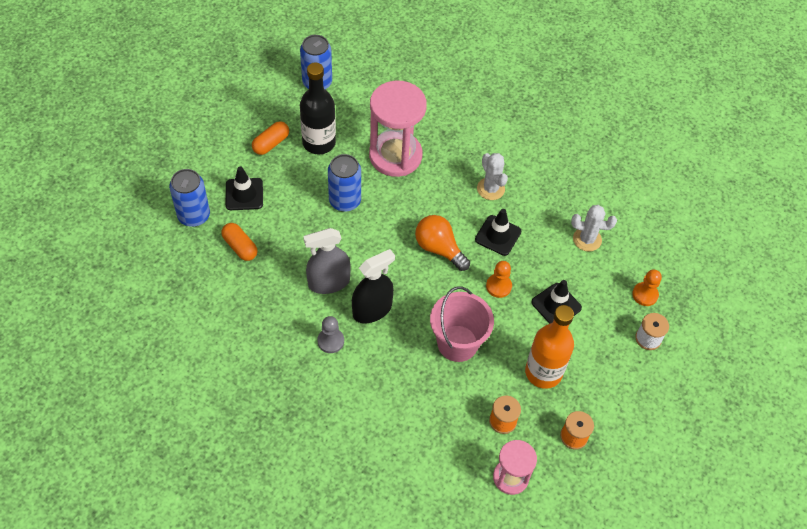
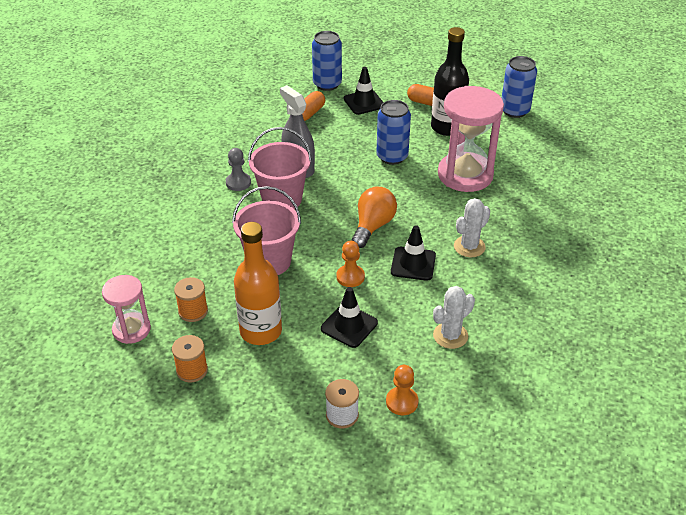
camera: 75 degrees right, 15 degrees down
black spray bottle [352,249,395,323] -> pink bucket [248,127,312,209]
white cactus [571,205,617,252] -> white cactus turned 60 degrees clockwise [433,286,475,349]

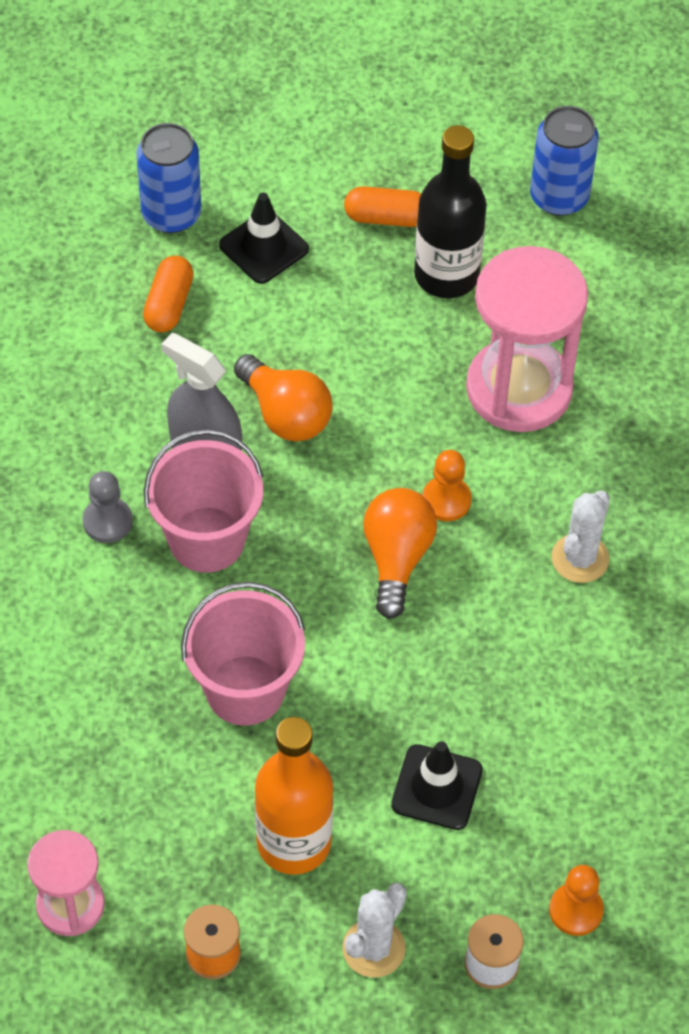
camera: 20 degrees left, 15 degrees up
orange spool [174,277,208,322] -> none
orange pawn [336,241,365,287] -> orange pawn moved to [422,450,472,521]
blue can [376,100,411,165] -> none
black traffic cone [391,225,436,281] -> none
white cactus [433,286,475,349] -> white cactus moved to [342,883,407,978]
none -> orange light bulb [234,354,333,442]

